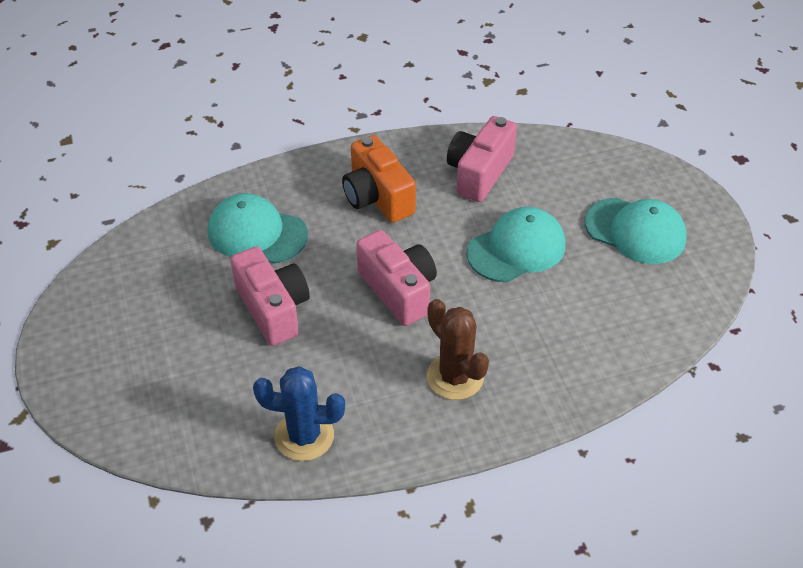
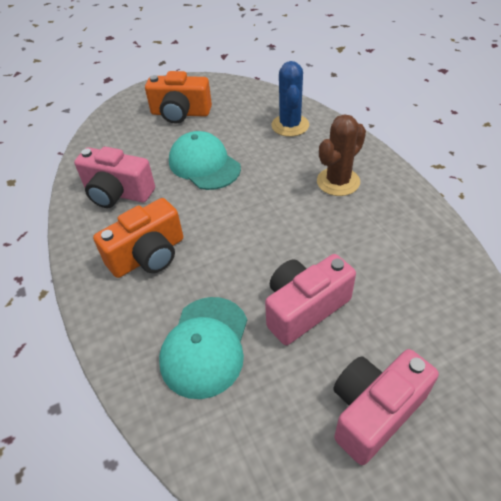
camera: 95 degrees left, 0 degrees up
blue cactus [253,366,345,461] -> blue cactus moved to [271,61,309,137]
pink camera [356,230,437,326] -> pink camera moved to [333,349,439,465]
turquoise cap [585,198,687,264] -> orange camera [145,71,212,124]

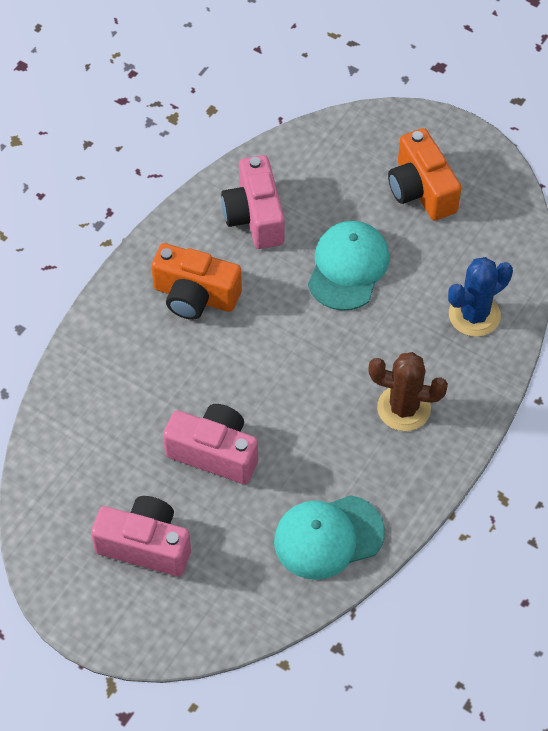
camera: 55 degrees right, 10 degrees up
turquoise cap [159,297,247,399] -> turquoise cap moved to [274,495,385,580]

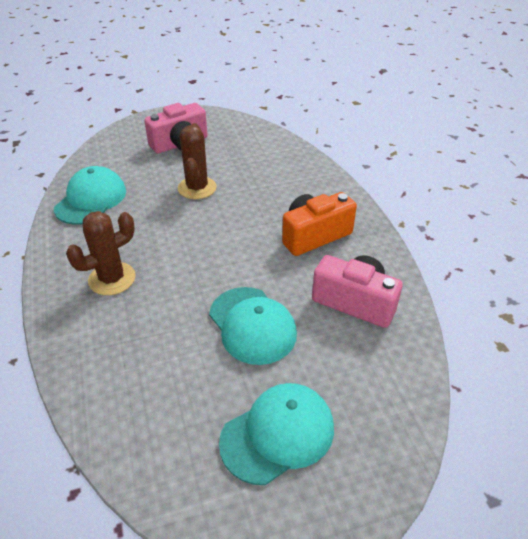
camera: 130 degrees right, 15 degrees down
pink camera [163,404,258,484] -> brown cactus [178,123,217,199]
orange camera [388,128,461,221] -> turquoise cap [219,383,334,485]
blue cactus [448,257,513,337] -> none

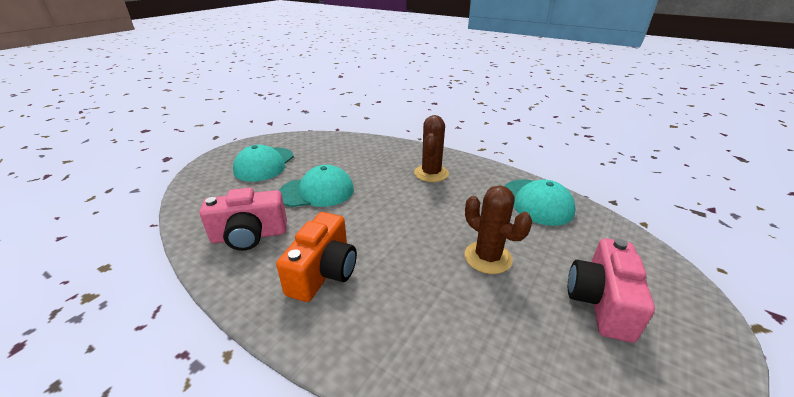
camera: 140 degrees right, 10 degrees down
turquoise cap [209,287,297,365] -> turquoise cap turned 150 degrees clockwise [279,165,354,207]

